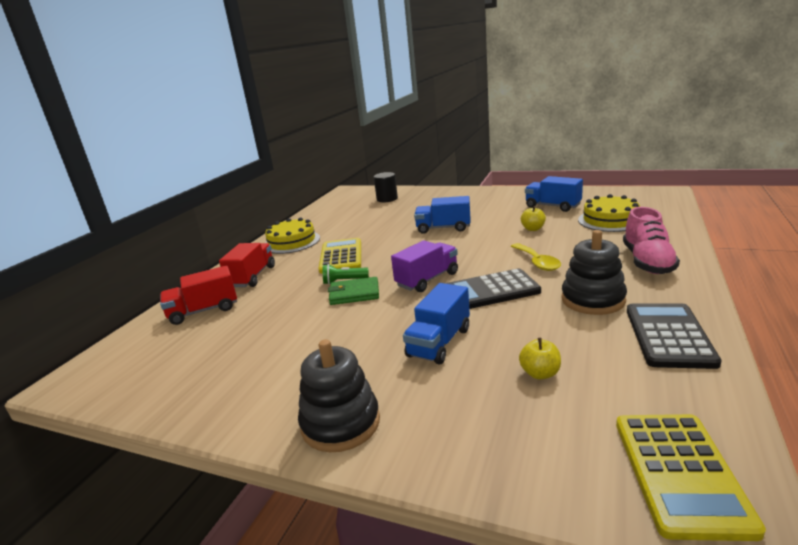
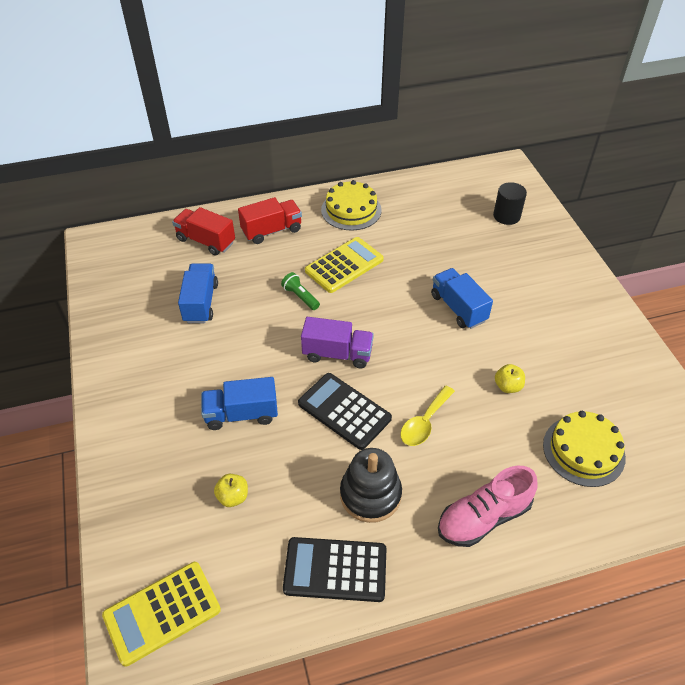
camera: 50 degrees right, 25 degrees up
black stacking toy [298,339,380,452] -> none
green wallet [328,277,379,305] -> none
blue truck [525,176,583,212] -> blue truck moved to [178,263,218,323]
black calculator [627,304,722,369] -> black calculator turned 150 degrees counterclockwise [283,537,387,602]

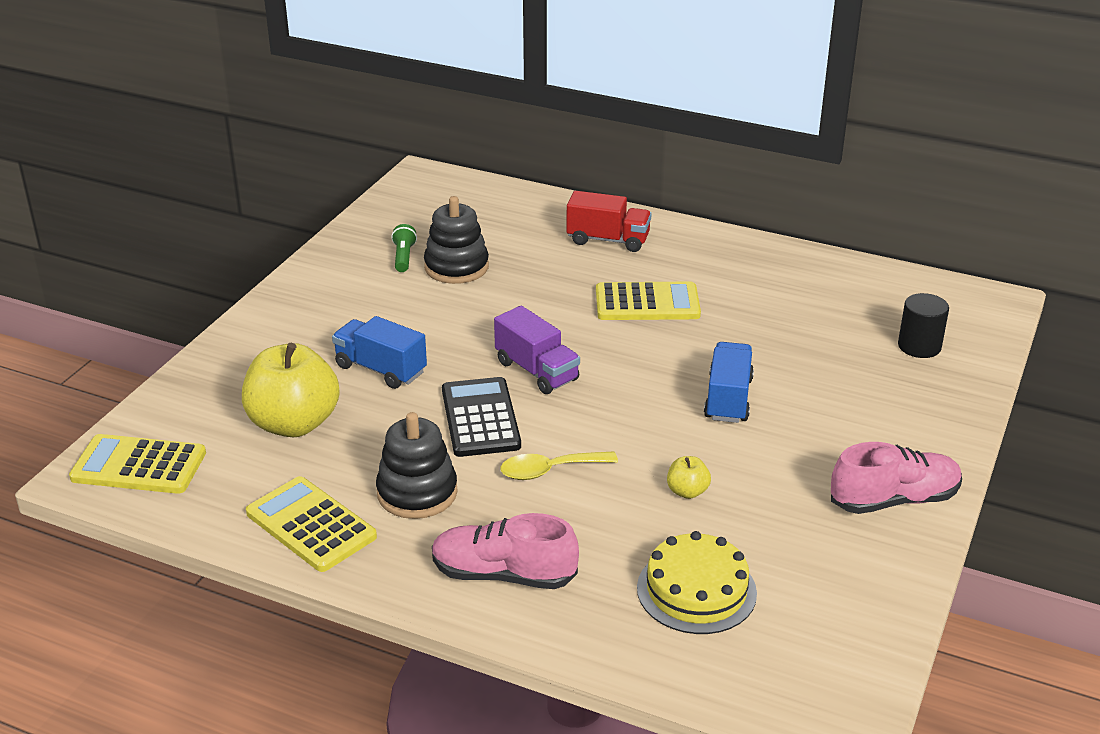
camera: 40 degrees right, 15 degrees down
red truck [172,207,235,256] -> none
blue truck [178,263,218,323] -> black stacking toy [424,196,489,284]
yellow apple [214,474,248,507] -> yellow apple [242,343,340,437], size x2.32
green flashlight [281,272,320,310] -> green flashlight moved to [391,224,417,272]
black calculator [283,537,387,602] -> yellow calculator [246,476,377,572]
yellow cake [321,180,382,230] -> none
none -> pink shoe [831,442,962,514]

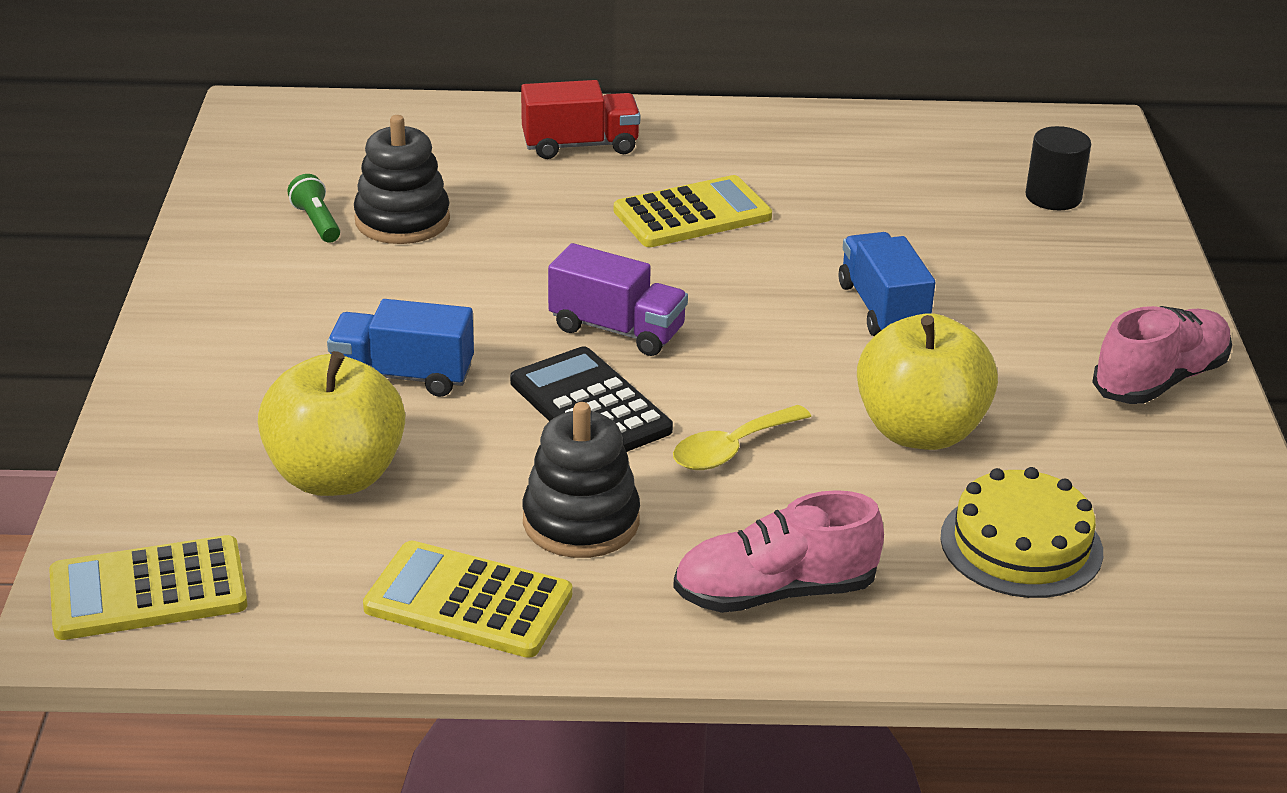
camera: 25 degrees left, 0 degrees up
yellow apple [667,456,711,499] -> yellow apple [857,314,998,450], size x2.32

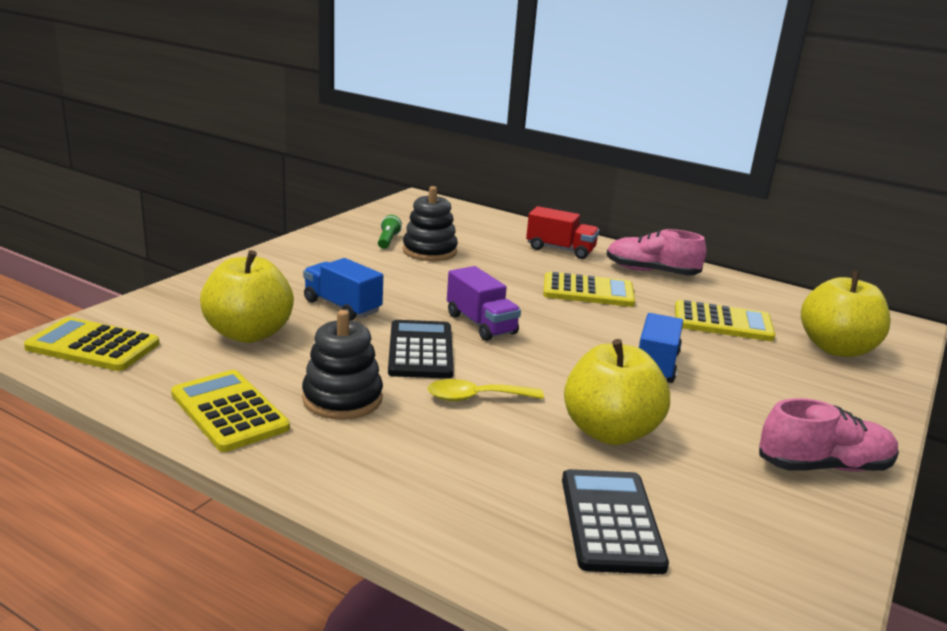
camera: 30 degrees right, 10 degrees down
pink shoe [673,490,884,613] -> pink shoe moved to [607,229,706,275]
yellow cake [940,467,1103,598] -> black calculator [562,469,669,574]
black cylinder [1026,126,1091,210] -> yellow apple [801,271,891,357]
none -> yellow calculator [675,300,776,341]

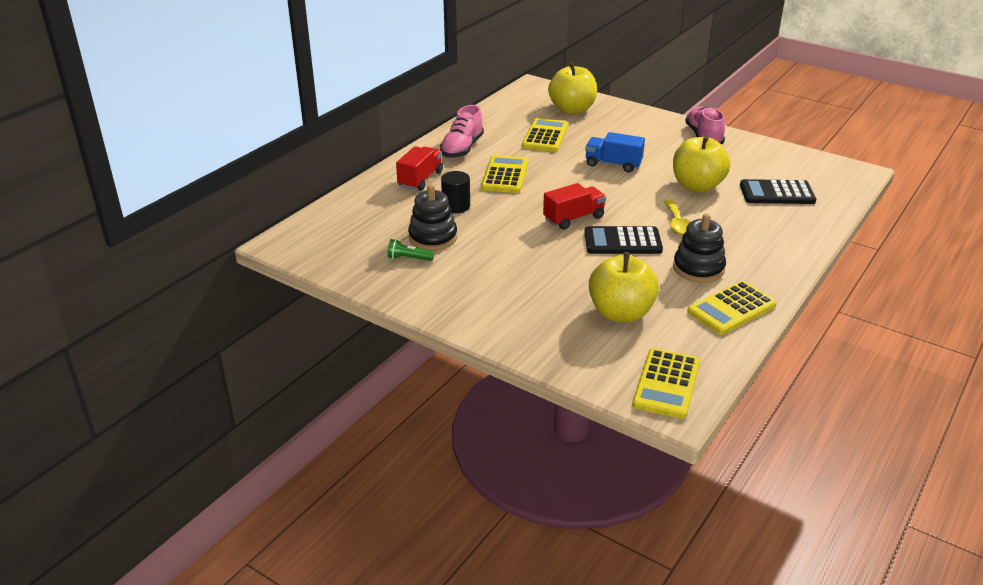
camera: 85 degrees left, 10 degrees up
blue truck [303,258,383,321] -> none
purple truck [447,266,521,341] -> red truck [543,183,606,230]
none -> black cylinder [441,171,470,213]

